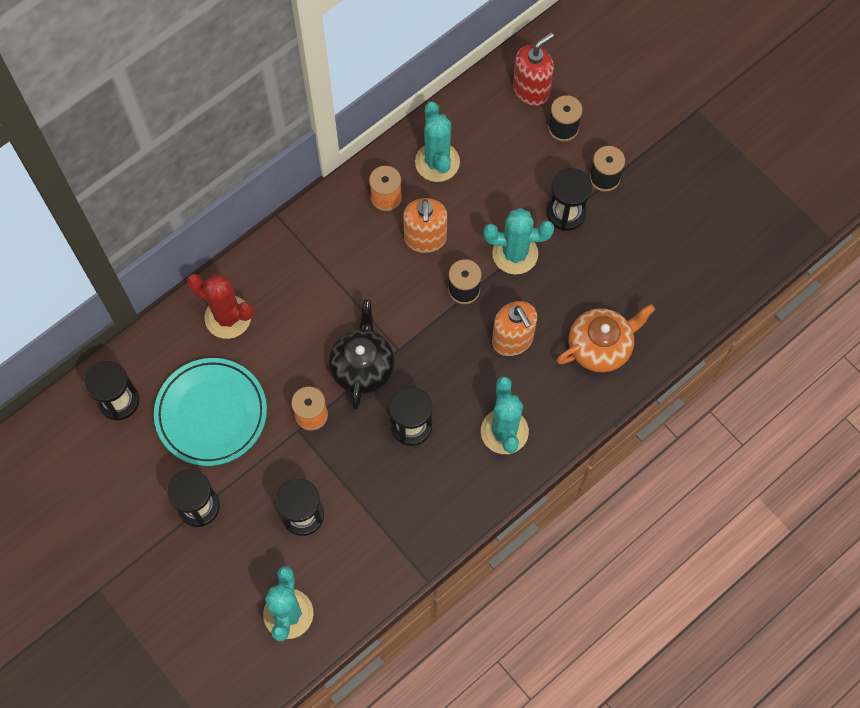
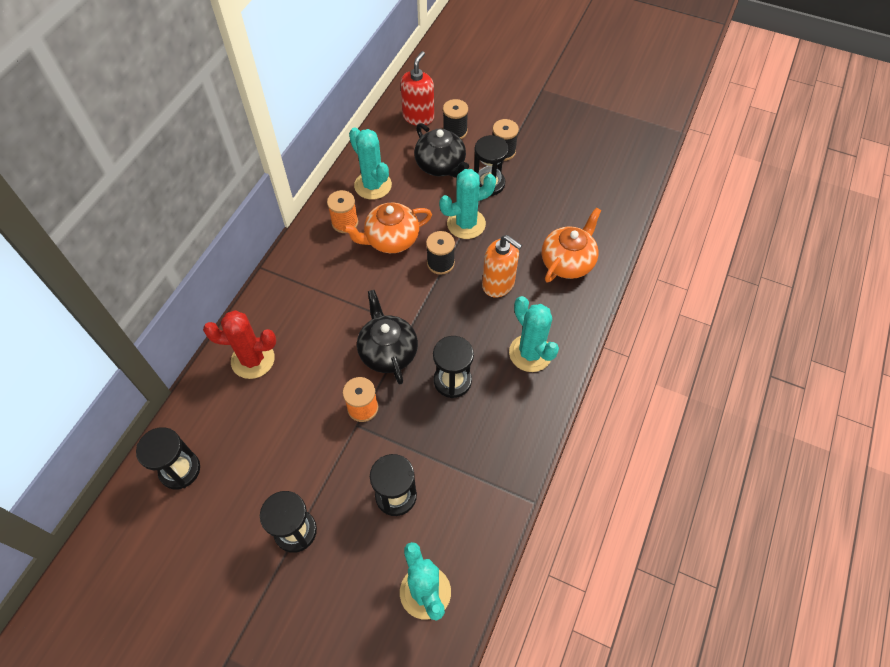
camera: 25 degrees left, 10 degrees down
turquoise plate [154,358,267,466] -> none
orange soap dispenser [403,198,447,253] -> orange teapot [343,203,432,253]
none -> black teapot [414,123,469,178]

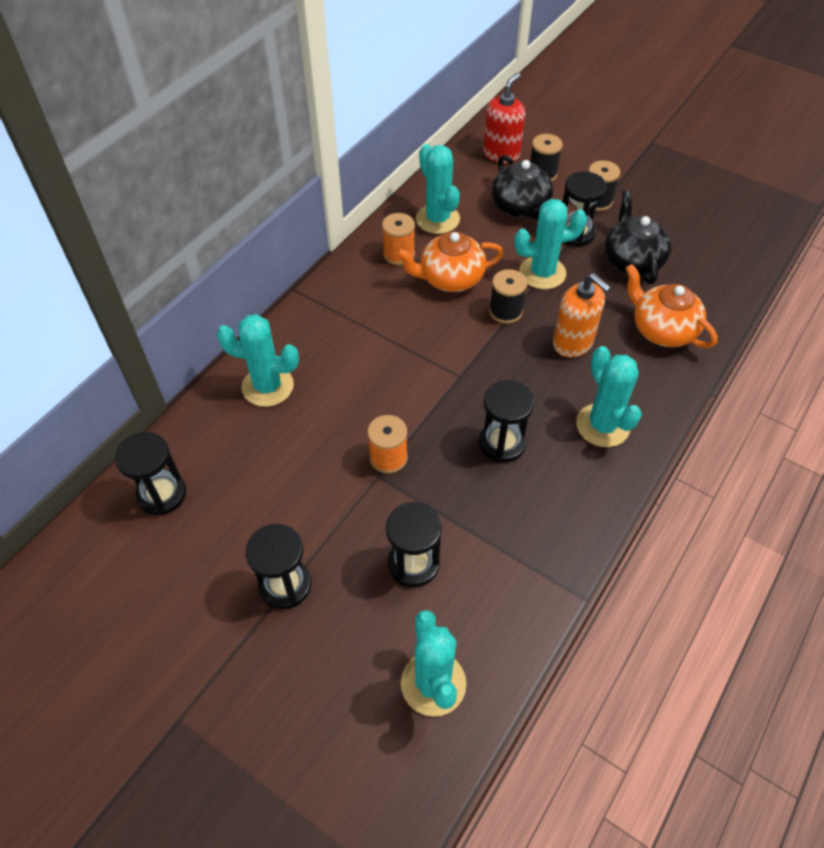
camera: 10 degrees right, 5 degrees down
red cactus [203,310,276,379] -> turquoise cactus [217,314,299,407]
black teapot [357,290,418,384] -> black teapot moved to [604,190,671,284]
orange teapot [542,208,601,282] -> orange teapot turned 90 degrees counterclockwise [625,264,717,348]

